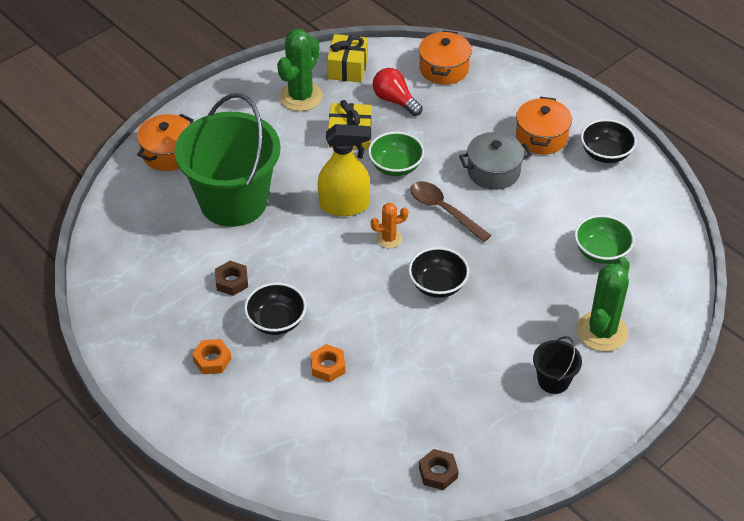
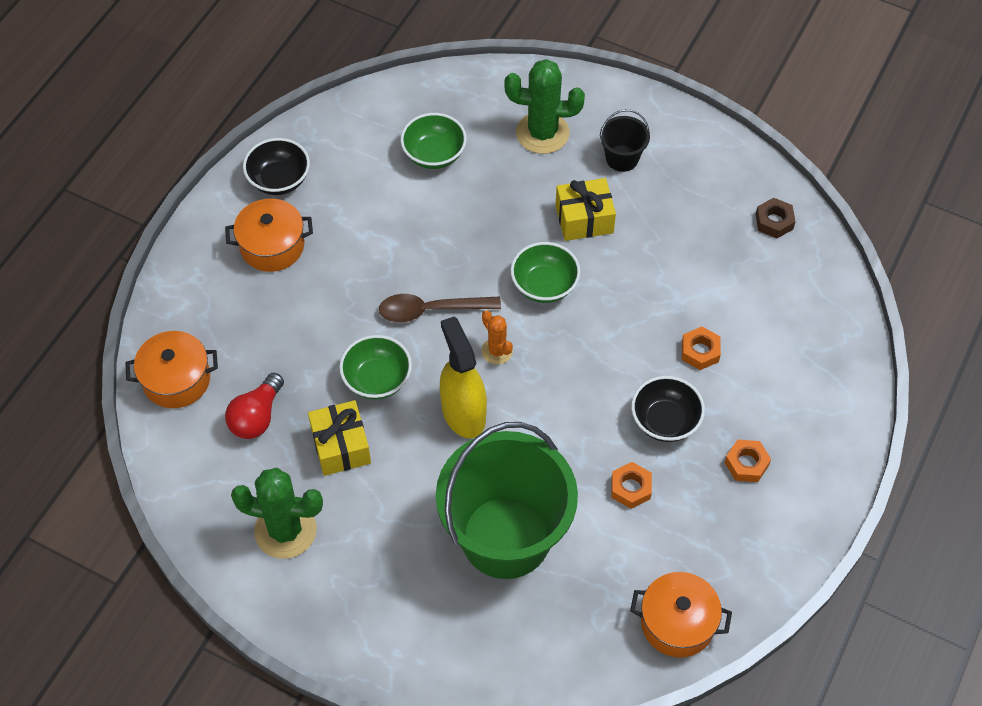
camera: 110 degrees left, 10 degrees up
orange pot [137,114,194,171] -> orange pot moved to [630,572,732,658]
brown nut [215,261,248,296] -> orange nut [611,462,652,509]
yellow gift [327,34,368,83] -> yellow gift moved to [555,178,616,241]
black bowl [408,247,469,298] -> green bowl [511,242,580,303]
brown spoon [410,181,492,242] -> brown spoon turned 60 degrees clockwise [379,294,501,322]
grey pot [459,132,532,190] -> none

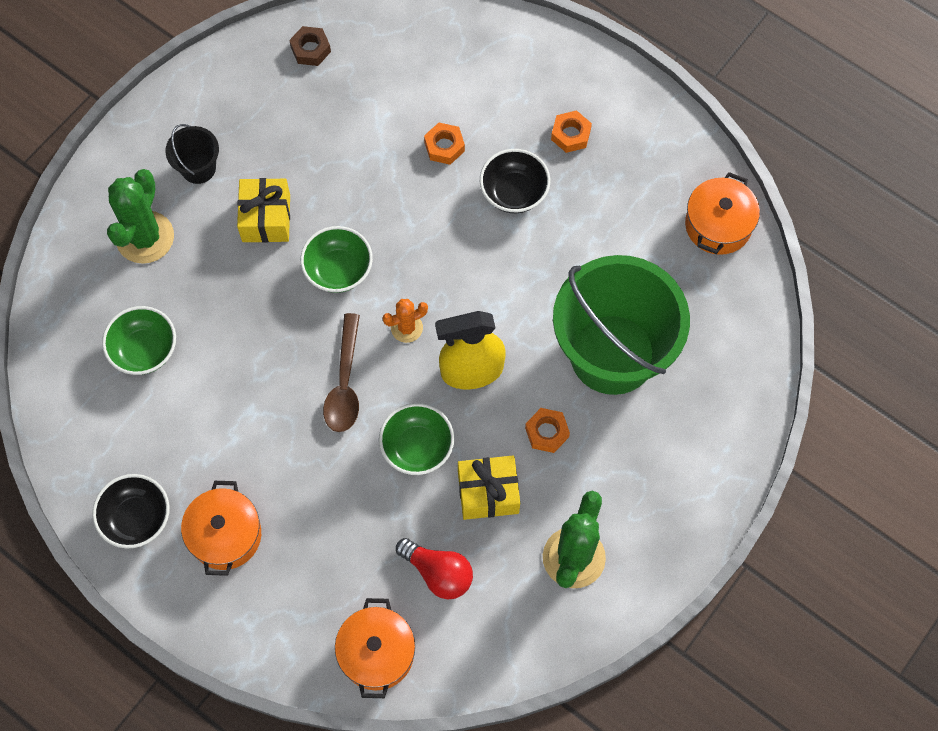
camera: 80 degrees left, 10 degrees up
orange nut [611,462,652,509] -> orange nut moved to [525,408,570,453]

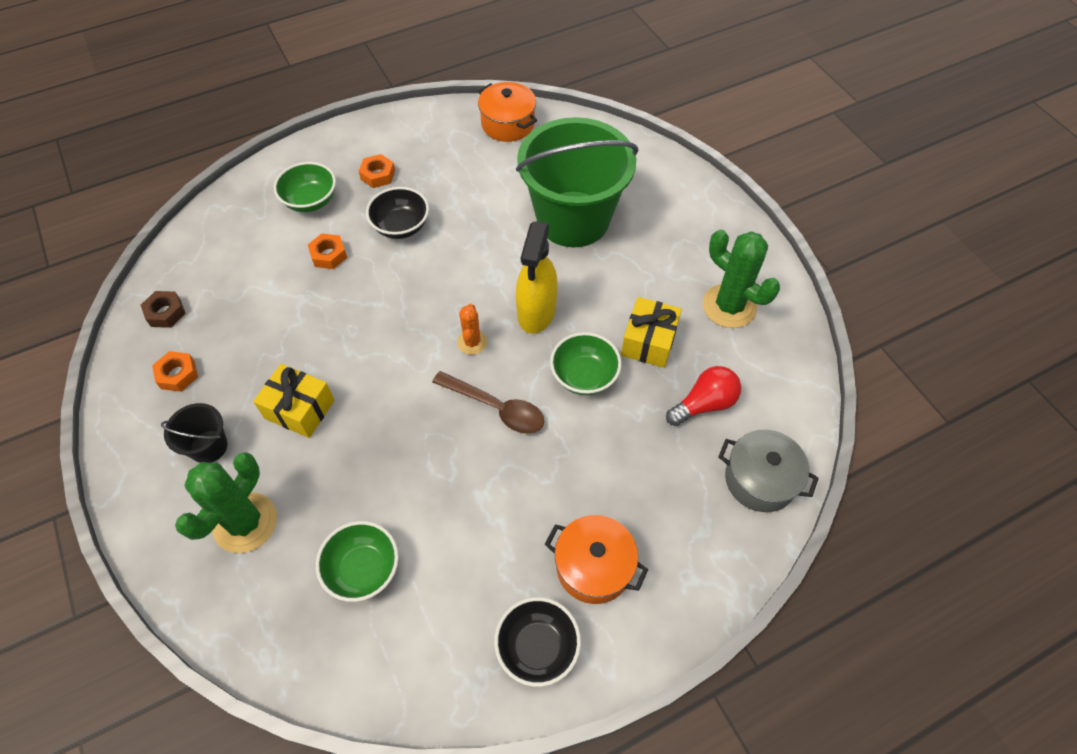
camera: 65 degrees left, 10 degrees down
green cactus [107,169,174,264] -> green cactus turned 75 degrees clockwise [175,452,277,553]
green bowl [300,226,373,293] -> green bowl moved to [274,162,336,212]
orange pot [335,598,415,698] -> grey pot [718,430,819,512]
orange nut [525,408,570,453] -> orange nut moved to [152,351,198,392]

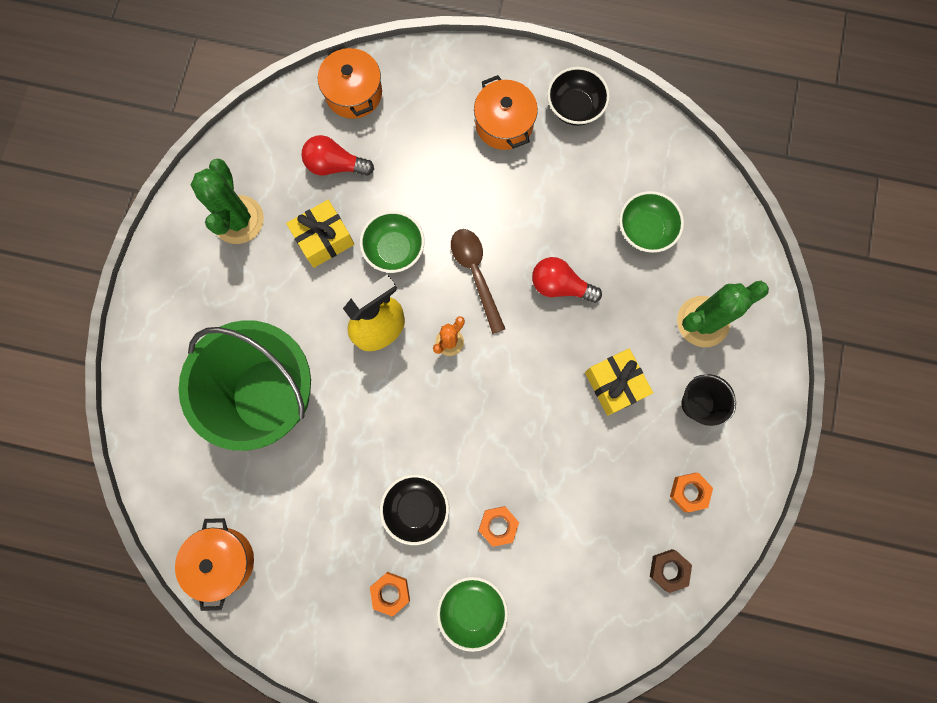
camera: 140 degrees left, 20 degrees up
grey pot [718,430,819,512] -> orange pot [318,44,382,119]
none -> red light bulb [532,257,602,303]

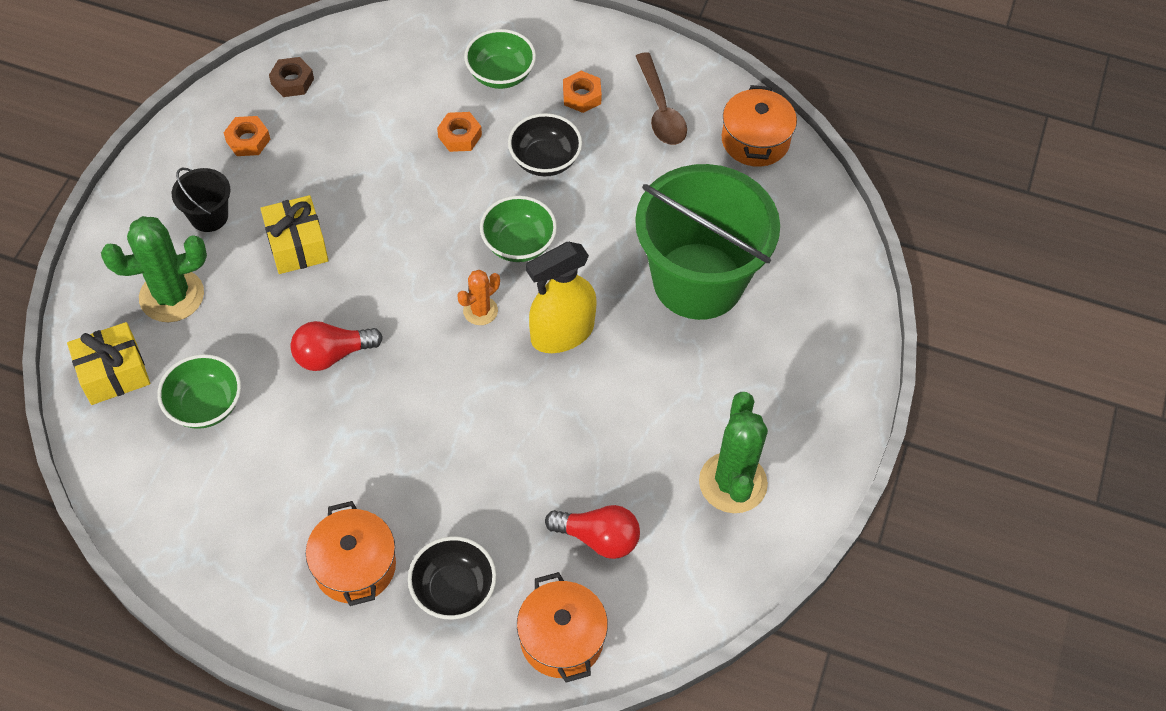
camera: 175 degrees left, 20 degrees down
yellow gift [286,200,354,268] -> yellow gift moved to [67,322,150,405]
green bowl [360,211,425,273] -> green bowl moved to [480,196,557,262]
brown spoon [451,229,505,334] -> brown spoon moved to [636,52,687,145]
red light bulb [532,257,602,303] -> red light bulb turned 135 degrees clockwise [291,321,383,371]
black bowl [547,67,610,126] -> black bowl moved to [408,536,496,620]

